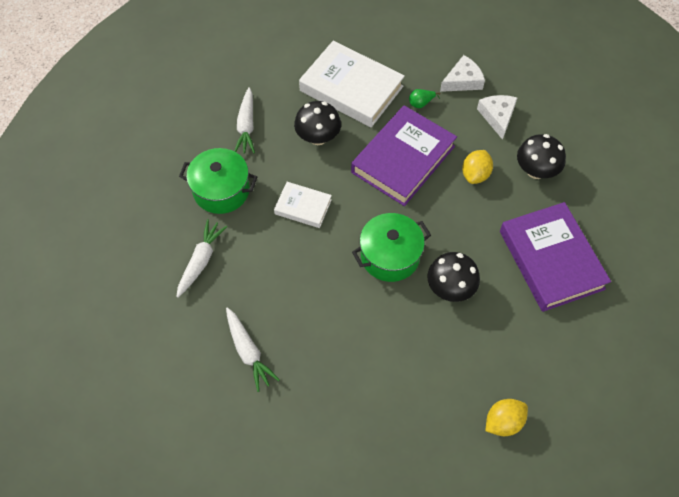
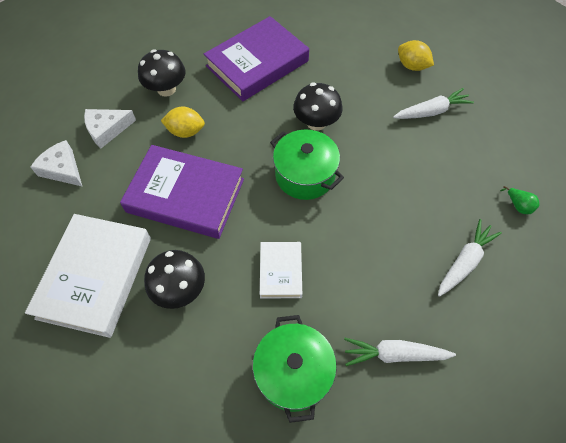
camera: 110 degrees left, 0 degrees up
white carrot [234,87,255,154] -> white carrot moved to [393,88,474,119]
green pear [409,89,440,108] -> green pear moved to [500,186,539,214]

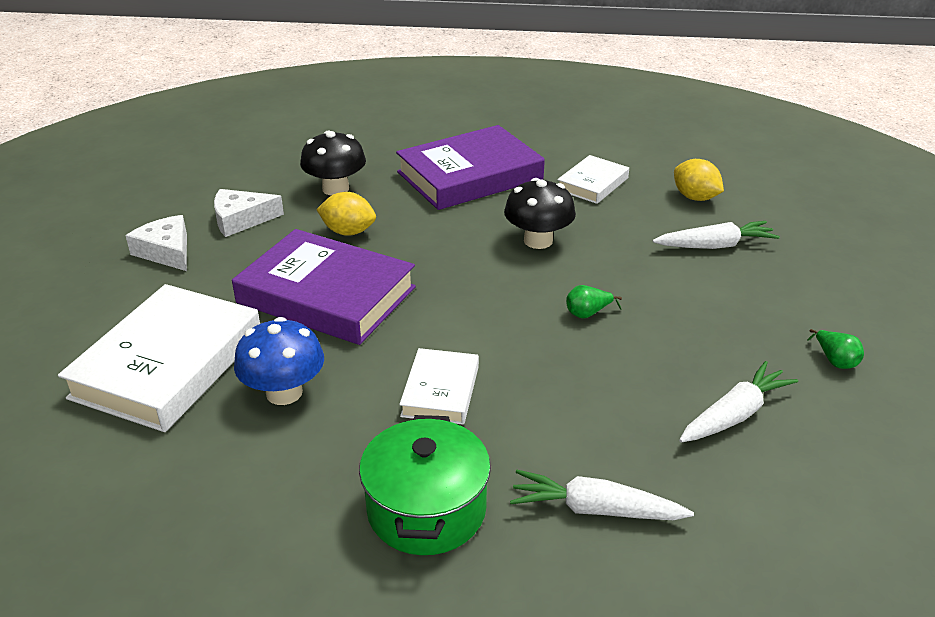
camera: 10 degrees right, 25 degrees down
black mushroom [144,250,205,309] -> blue mushroom [234,317,324,405]
green pot [270,129,344,200] -> none
none -> white book [557,155,629,204]
none -> green pear [566,285,622,319]

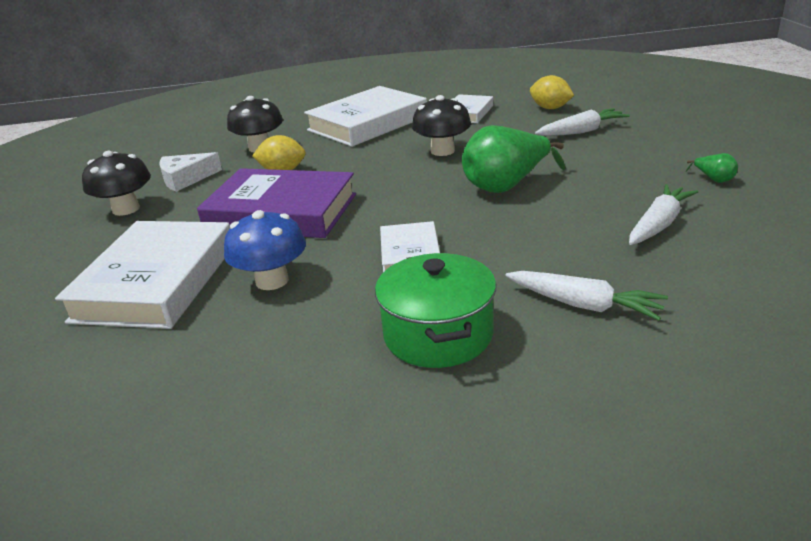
camera: 10 degrees left, 5 degrees down
white cheese [125,215,187,271] -> black mushroom [82,151,151,216]
purple book [396,125,545,210] -> white book [304,86,427,147]
white carrot [510,470,694,520] -> white carrot turned 150 degrees counterclockwise [505,271,668,321]
green pear [566,285,622,319] -> green pear [462,125,565,193], size x2.33

